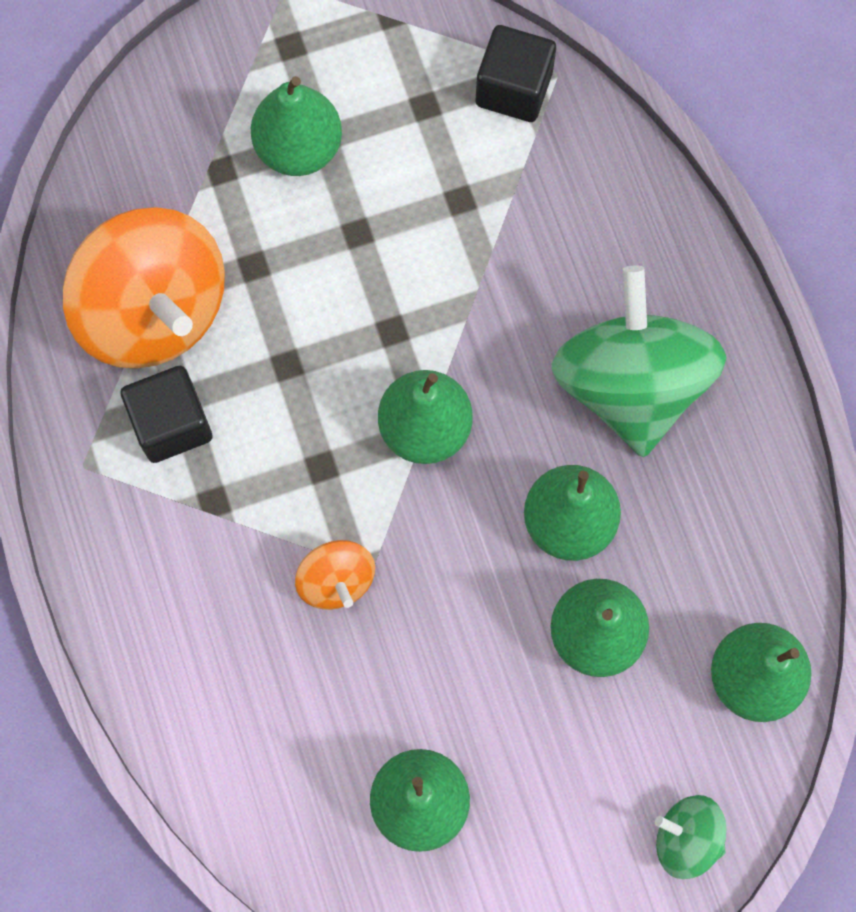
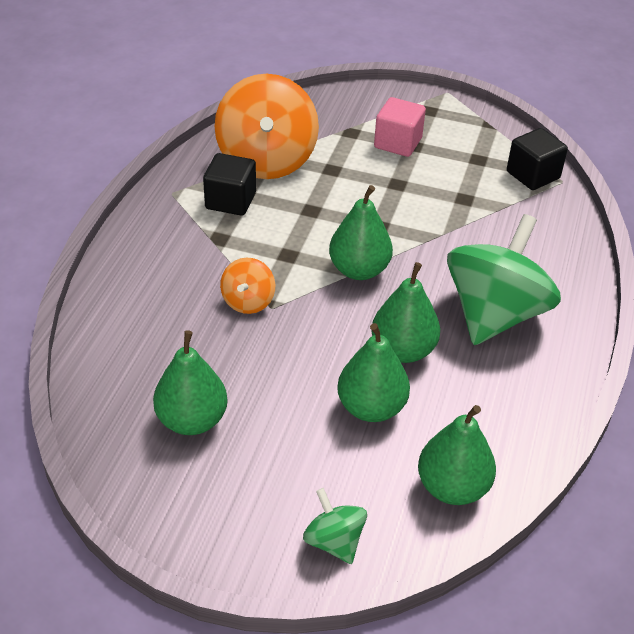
camera: 35 degrees right, 30 degrees down
green pear [251,76,342,176] -> pink cube [374,97,426,157]

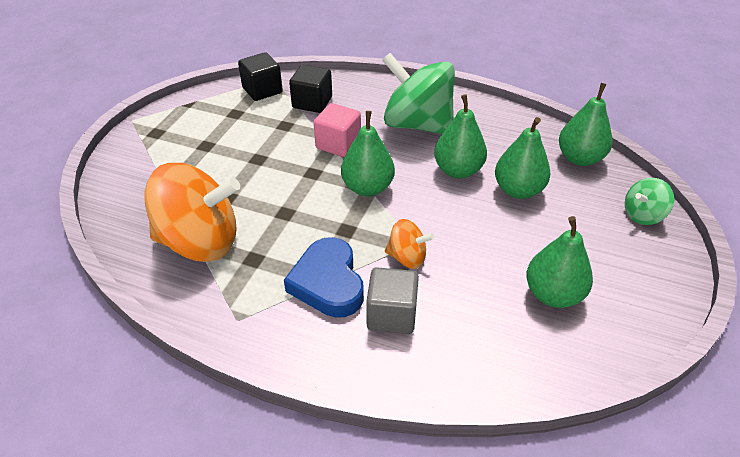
camera: 85 degrees left, 0 degrees up
black cube [203,153,256,216] -> black cube moved to [289,65,332,113]
pink cube [374,97,426,157] -> pink cube moved to [314,103,361,157]
none -> blue heart [284,237,364,318]
none -> grey cube [366,267,419,334]

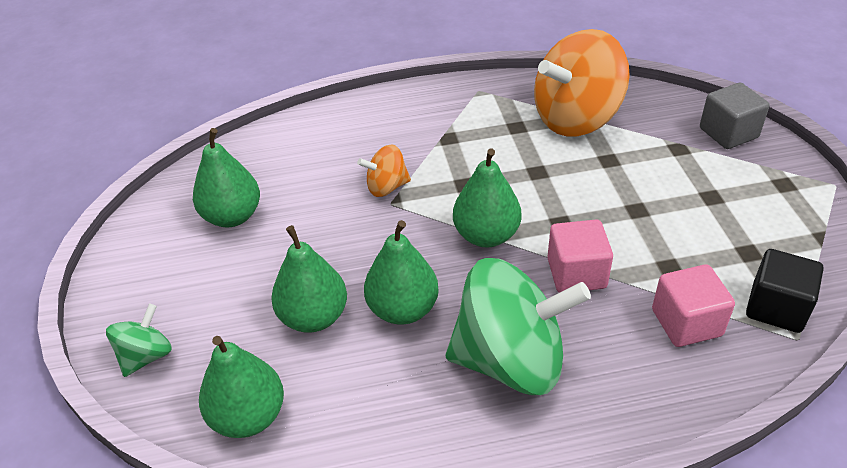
camera: 150 degrees right, 0 degrees up
blue heart [284,237,364,318] -> none
black cube [289,65,332,113] -> pink cube [652,264,735,347]
grey cube [366,267,419,334] -> grey cube moved to [700,83,770,149]

